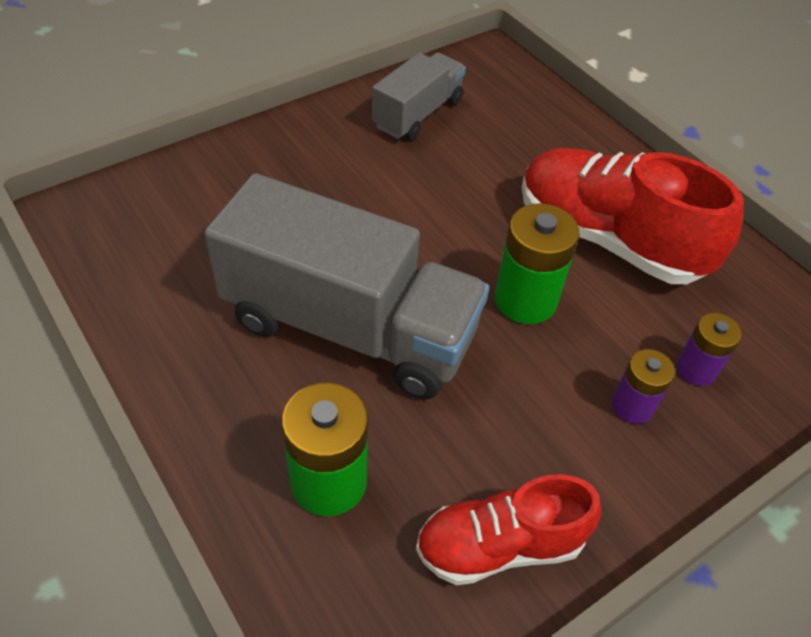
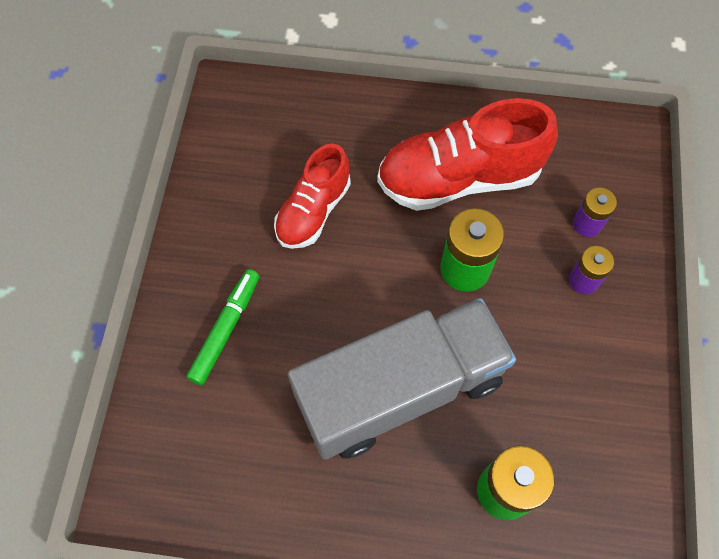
camera: 45 degrees left, 15 degrees up
grey truck [372,52,466,140] -> none
red shoe [416,474,601,585] -> red shoe moved to [274,144,351,249]
none -> green marker [187,269,260,385]

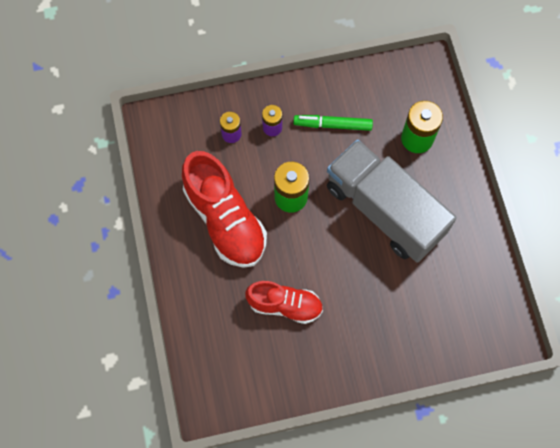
camera: 110 degrees left, 5 degrees up
green marker [187,269,260,385] -> green marker moved to [293,115,373,131]

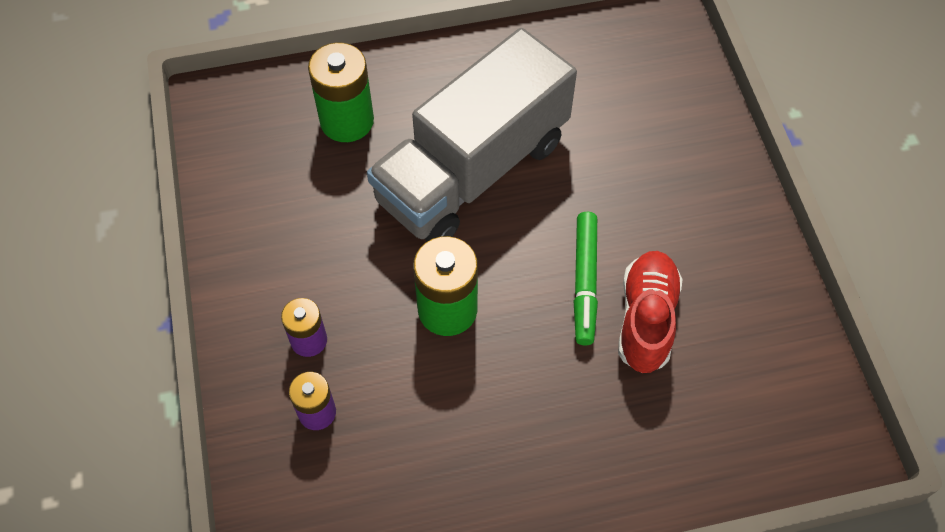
camera: 90 degrees left, 10 degrees down
red shoe [182,151,267,268] -> none
green marker [293,115,373,131] -> green marker moved to [573,212,598,345]

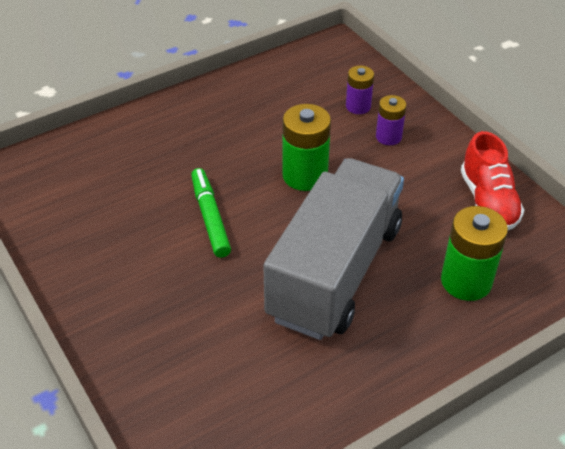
camera: 160 degrees right, 15 degrees down
red shoe [618,251,683,373] -> red shoe moved to [461,131,525,230]

